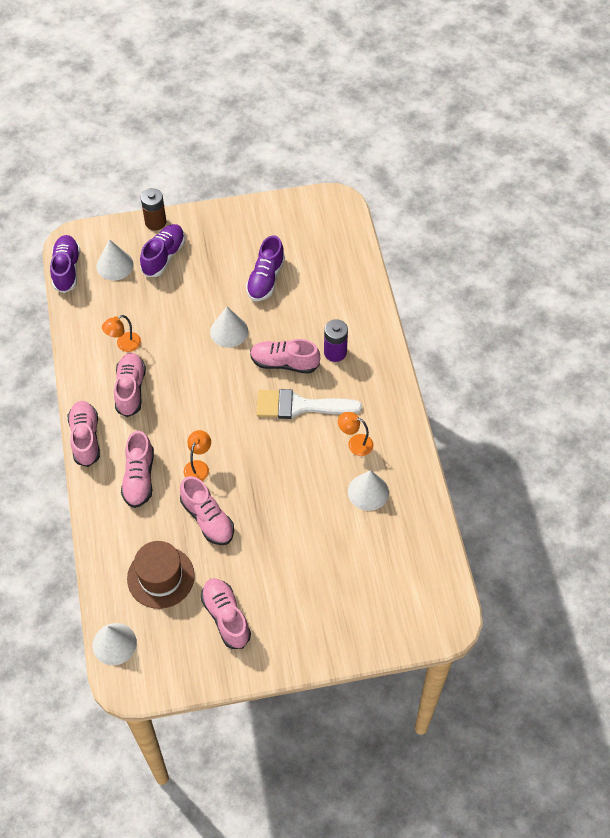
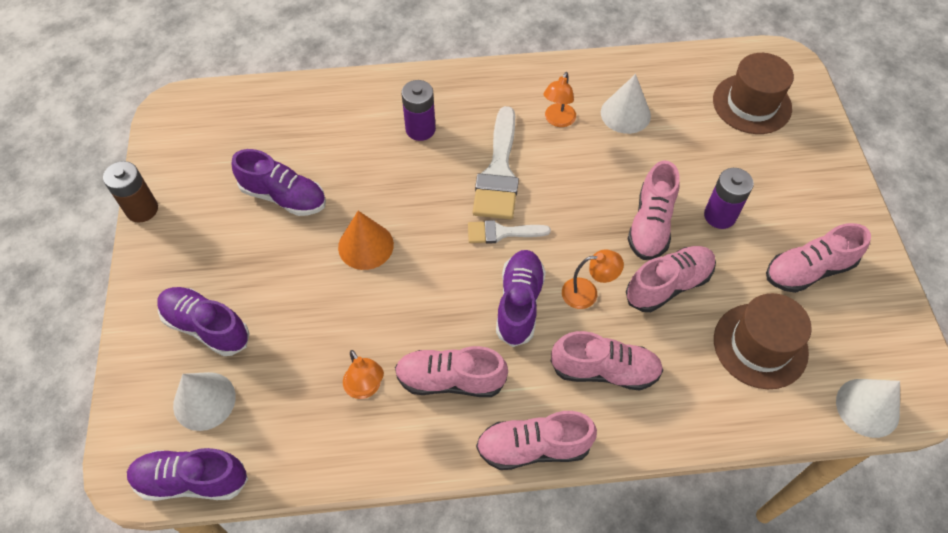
camera: 85 degrees left, 0 degrees up
brown battery [141,188,166,231] -> brown battery moved to [103,161,158,223]
orange lamp [184,430,211,481] -> orange lamp turned 150 degrees clockwise [562,250,624,309]
white cone [210,307,248,348] -> orange cone [338,211,394,270]
pink shoe [250,339,320,374] -> pink shoe moved to [628,161,680,260]
none -> white brush [468,220,551,244]
none -> purple shoe [496,250,546,347]
none -> purple battery [704,168,754,229]
none -> brown hat [713,53,794,134]

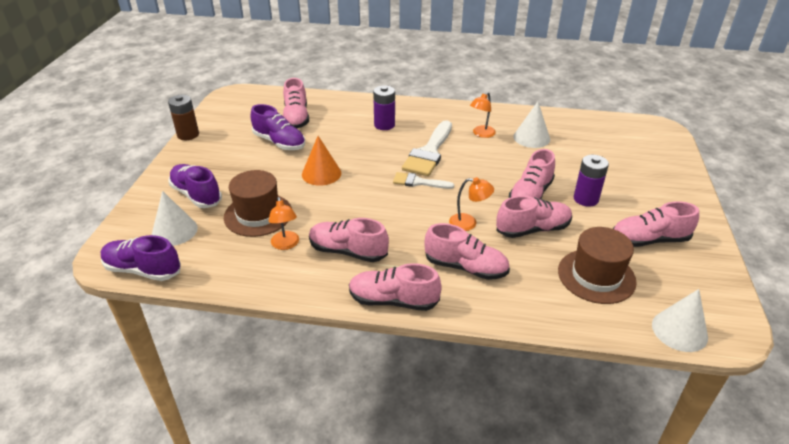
camera: 15 degrees right, 20 degrees down
purple shoe [496,250,546,347] -> none
brown hat [713,53,794,134] -> brown hat moved to [224,170,292,237]
none -> pink shoe [283,78,309,128]

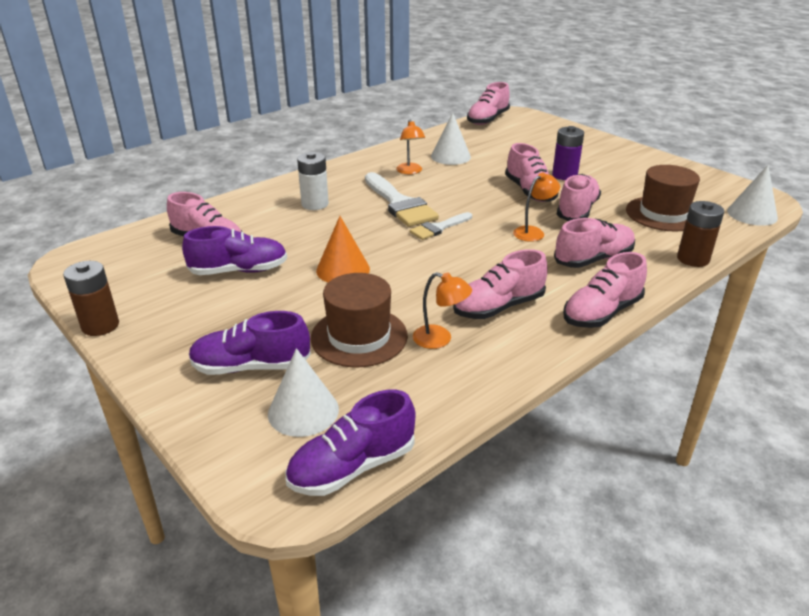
camera: 50 degrees left, 5 degrees down
purple battery [373,85,395,130] -> white battery [297,152,329,210]
pink shoe [613,201,699,247] -> pink shoe moved to [467,82,510,125]
none -> brown battery [677,201,724,267]

